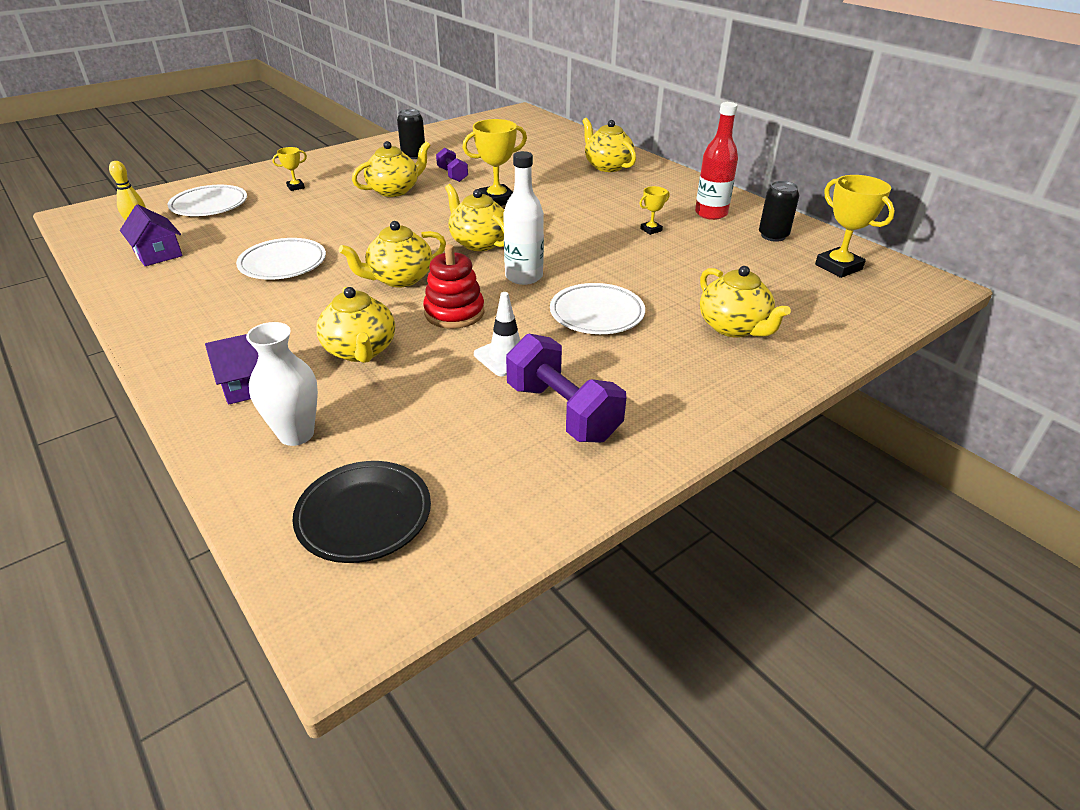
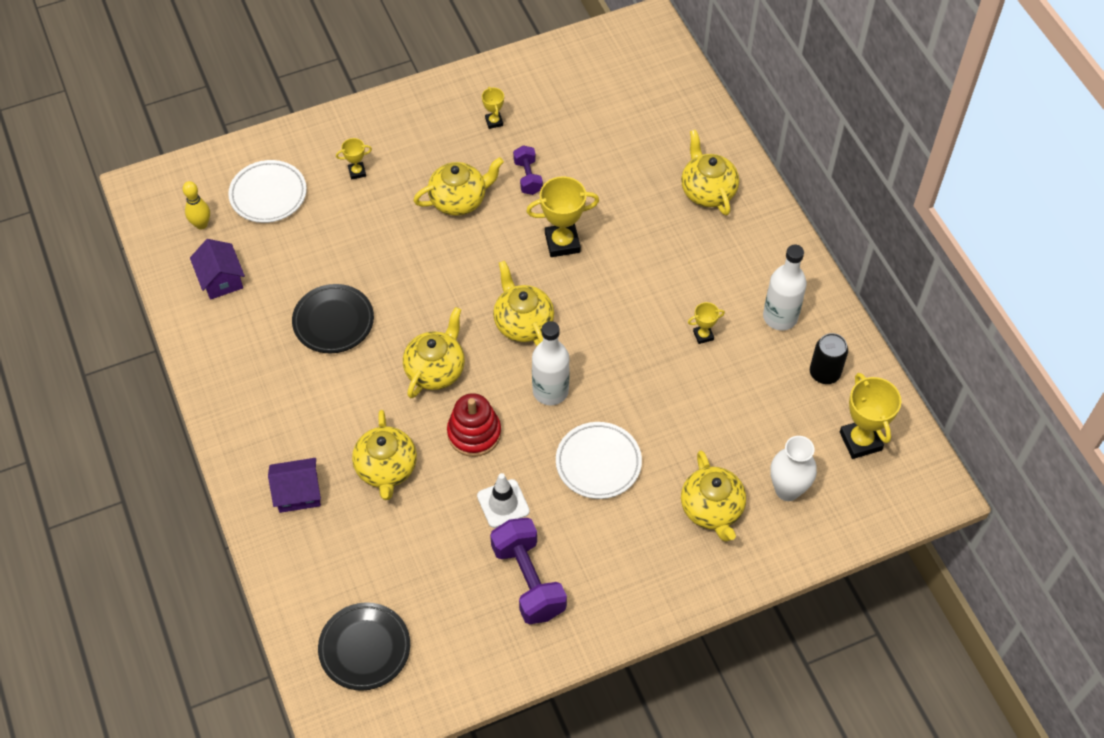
camera: 15 degrees right, 20 degrees up
white plate [236,238,326,280] -> black plate [292,284,374,353]
white vase [246,322,318,446] -> white vase moved to [770,436,817,501]
yellow teapot [339,221,446,287] -> yellow teapot turned 135 degrees clockwise [403,307,465,398]
black can [397,109,425,159] -> yellow trophy [482,87,504,129]
red bottle [695,102,738,220] -> white bottle [763,245,807,330]

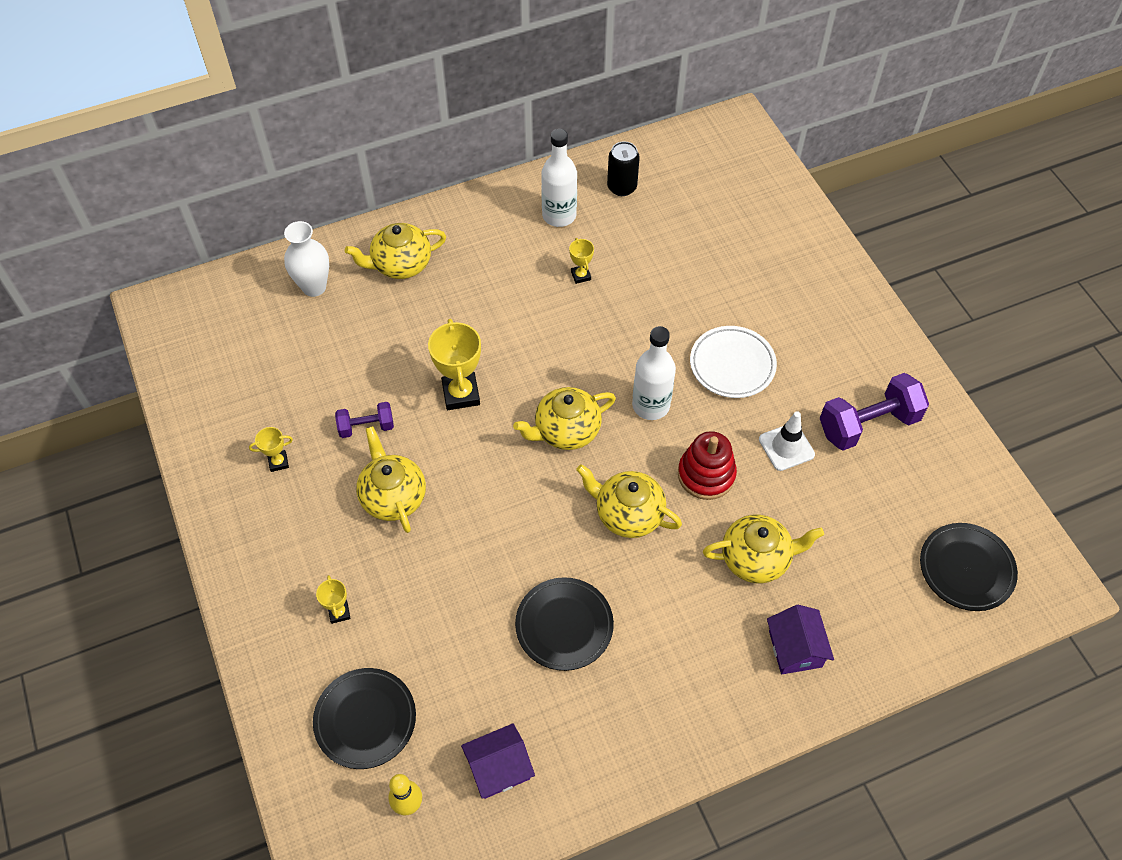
camera: 90 degrees left, 0 degrees up
white plate [228,160,307,223] -> black plate [313,668,416,769]
yellow teapot [681,450,746,542] -> none
white vase [770,436,817,501] -> white vase moved to [284,221,329,297]
yellow trophy [840,373,901,459] -> none

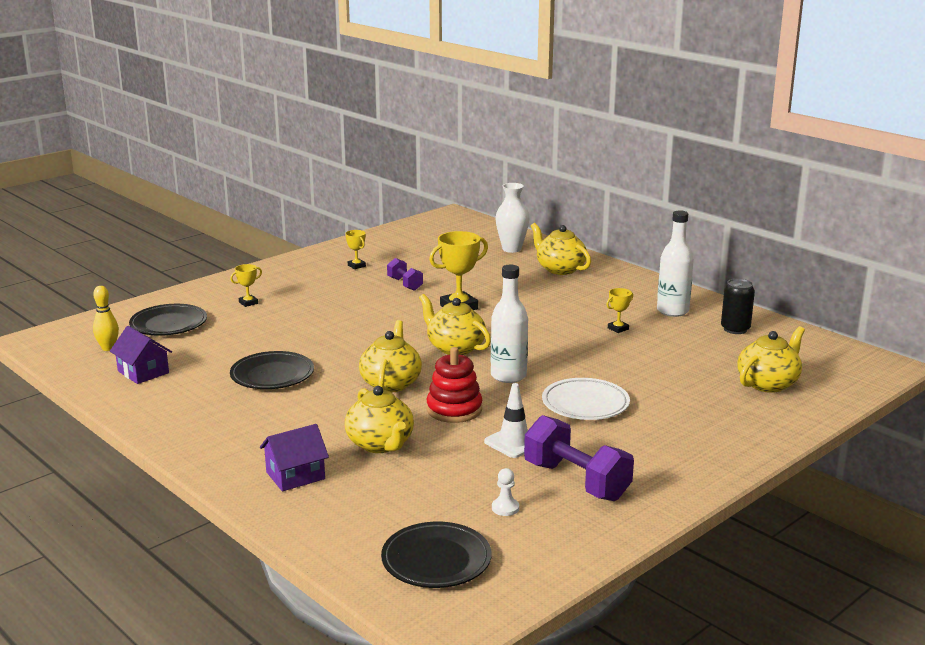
camera: 70 degrees right, 35 degrees down
yellow teapot [356,426,426,533] -> yellow teapot moved to [737,326,805,393]
none -> white pawn [492,468,519,516]

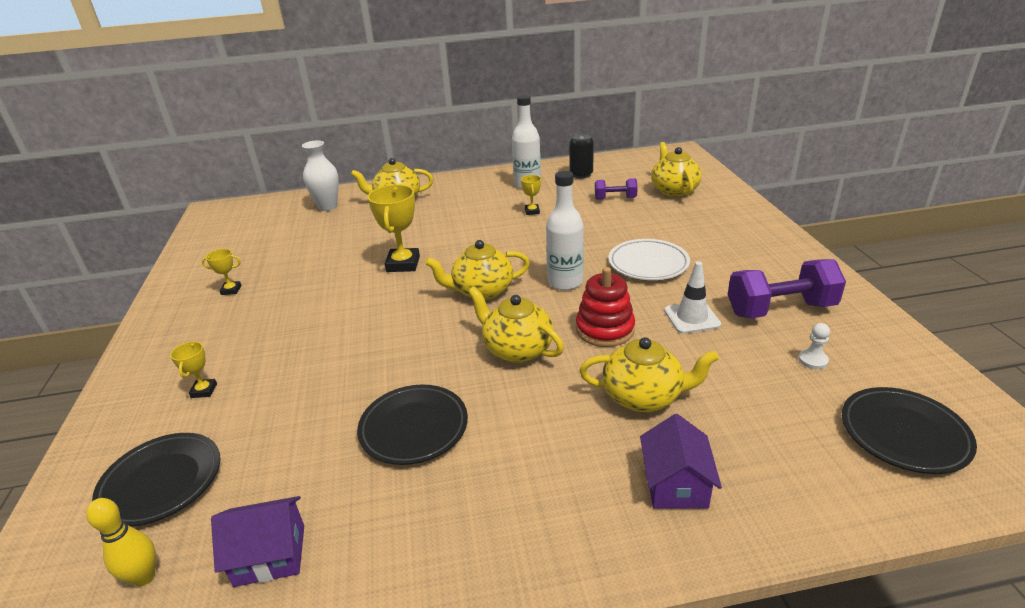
camera: 55 degrees left, 10 degrees up
purple dumbbell [387,258,423,291] -> purple dumbbell moved to [595,178,638,200]

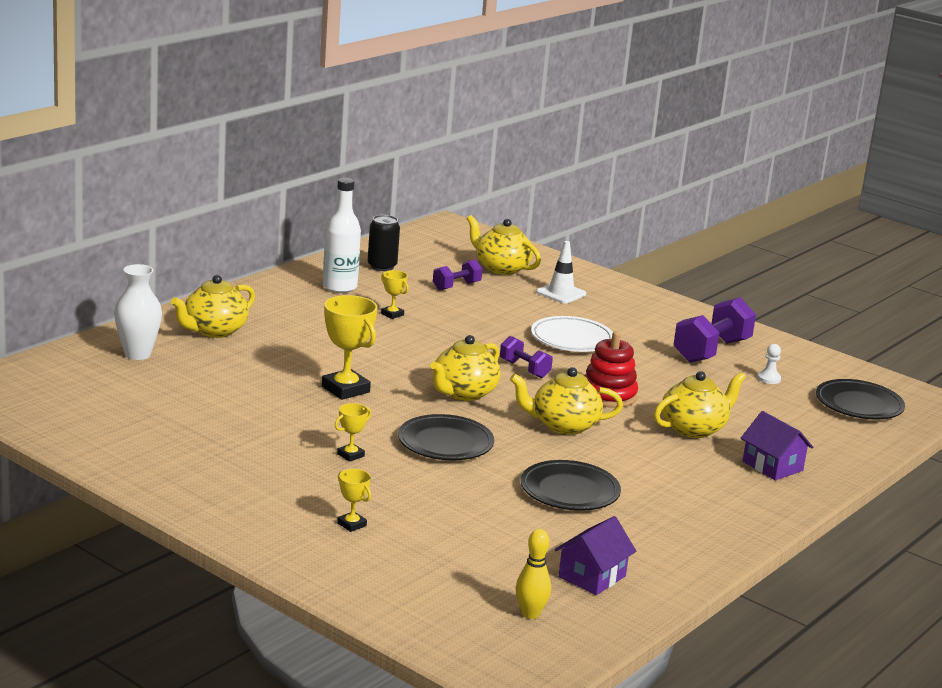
camera: 45 degrees left, 10 degrees down
black plate [92,433,220,527] -> black plate moved to [398,414,494,460]
yellow trophy [202,249,241,295] -> yellow trophy moved to [335,403,371,462]
white bottle [546,171,584,290] -> purple dumbbell [500,336,553,378]
white traffic cone [664,261,721,334] -> white traffic cone moved to [536,241,586,303]

